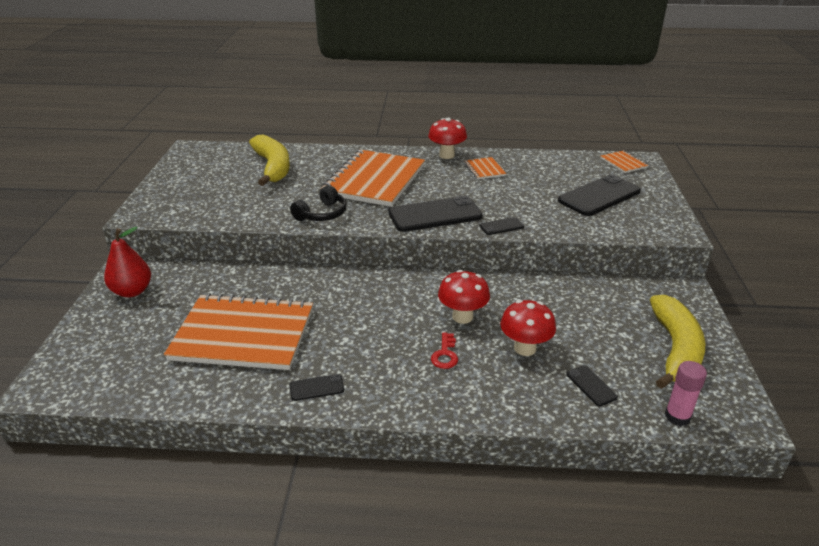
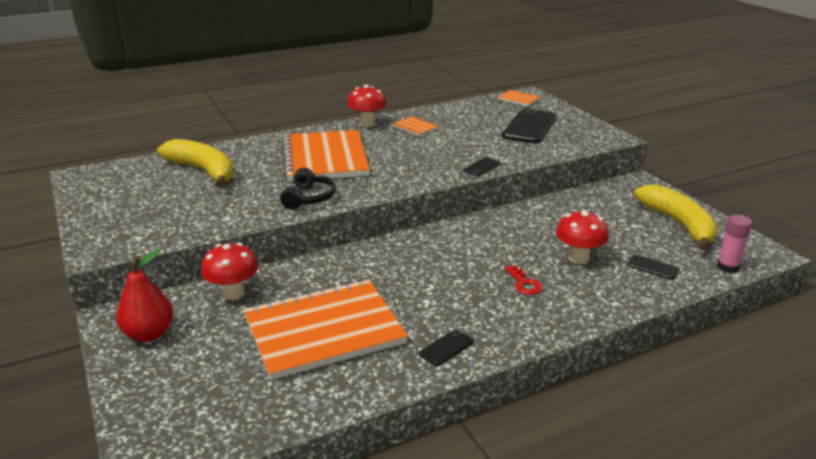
camera: 30 degrees left, 5 degrees down
black phone [388,196,483,232] -> none
red mushroom [438,270,490,324] -> red mushroom moved to [201,243,258,300]

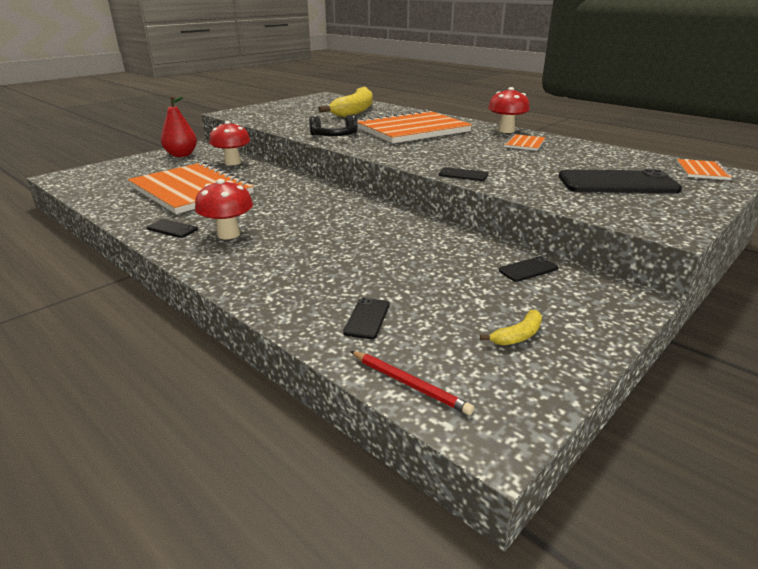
camera: 70 degrees right, 0 degrees up
red key [505,265,542,295] -> none
red mushroom [556,210,609,264] -> red mushroom moved to [195,179,253,239]
yellow banana [634,185,718,251] -> yellow banana [480,310,542,346], size x0.41
pink glue stick [717,215,752,273] -> red pencil [350,351,474,415]
none -> black phone [499,256,559,282]

